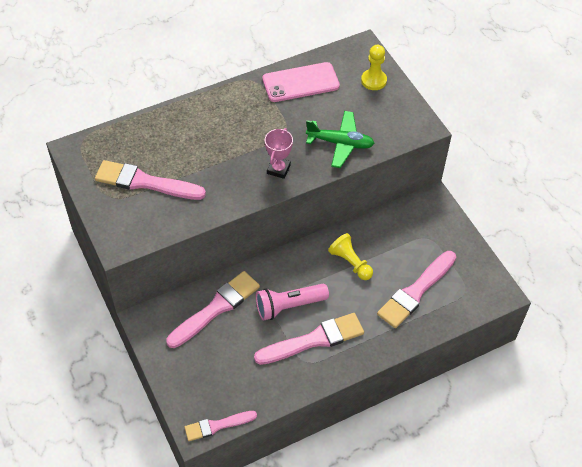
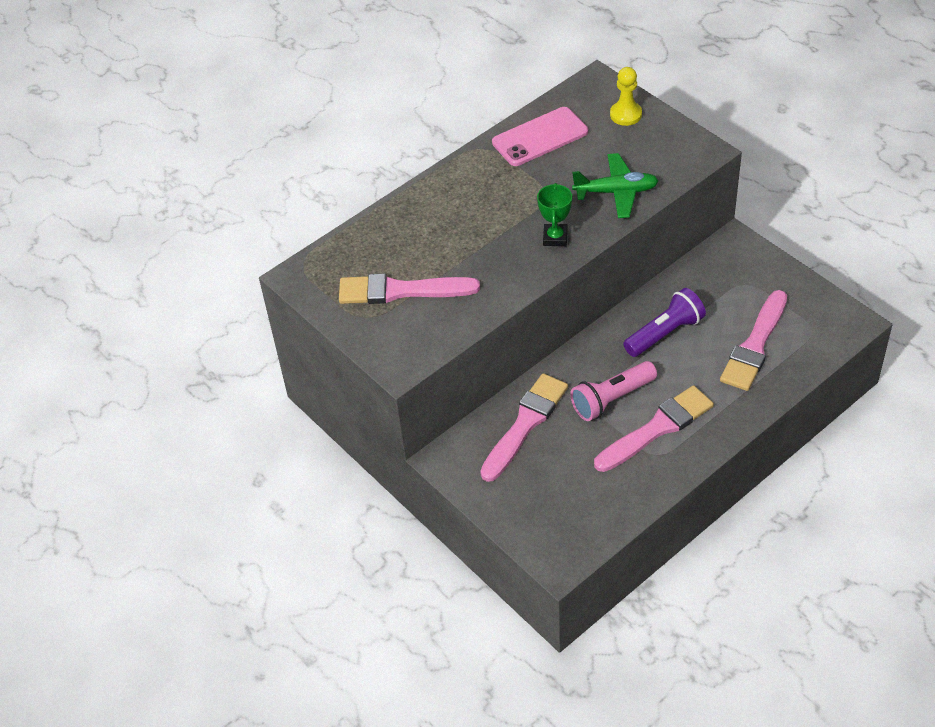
camera: 10 degrees left, 5 degrees down
pink brush [184,411,257,441] -> none
pink trophy [265,128,293,179] -> green trophy [537,183,572,246]
yellow pawn [328,233,373,280] -> purple flashlight [623,288,706,357]

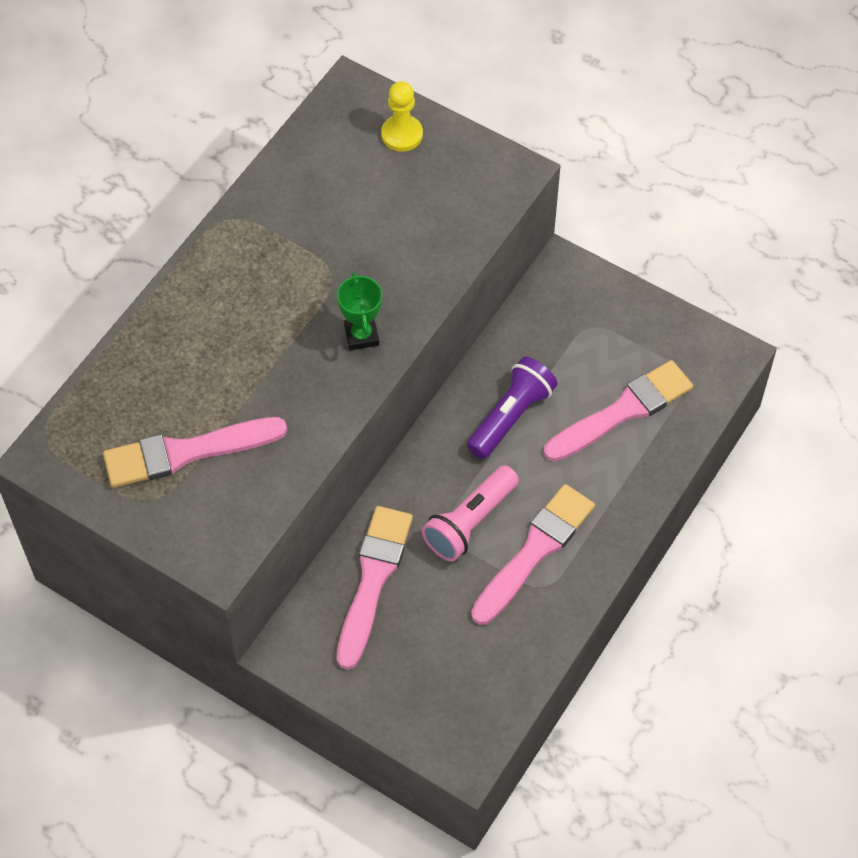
camera: 20 degrees left, 10 degrees up
pink phone [492,107,588,166] -> none
green plane [572,153,658,218] -> none
pink brush [720,290,787,391] -> pink brush turned 135 degrees counterclockwise [544,360,693,462]

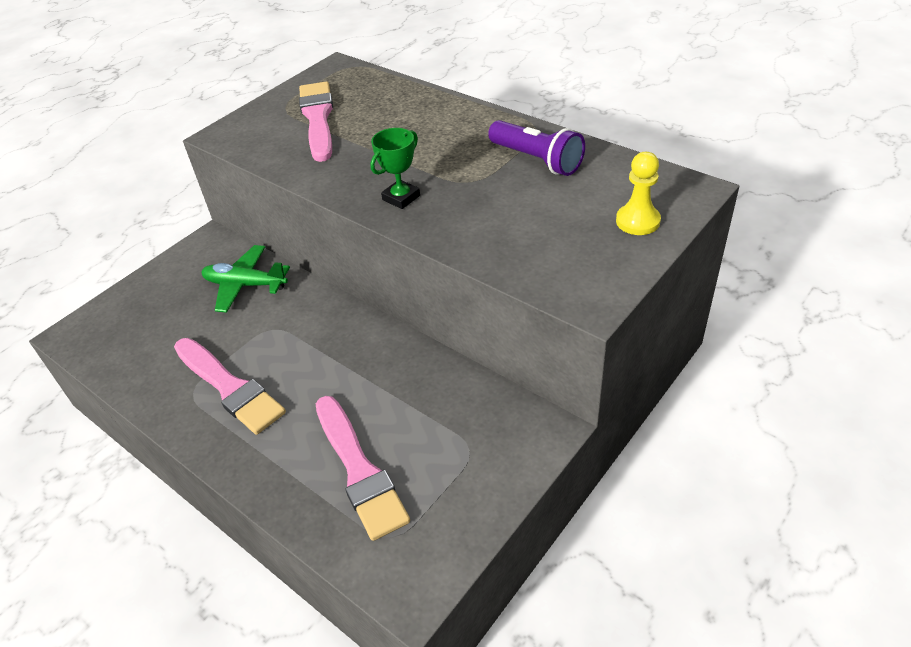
camera: 100 degrees right, 15 degrees down
green trophy [337,272,382,350] -> green trophy turned 45 degrees counterclockwise [370,128,420,209]
pink brush [337,506,413,670] -> green plane [201,245,290,313]
pink flashlight [422,465,519,562] -> none
purple flashlight [467,357,558,459] -> purple flashlight moved to [488,120,585,176]

